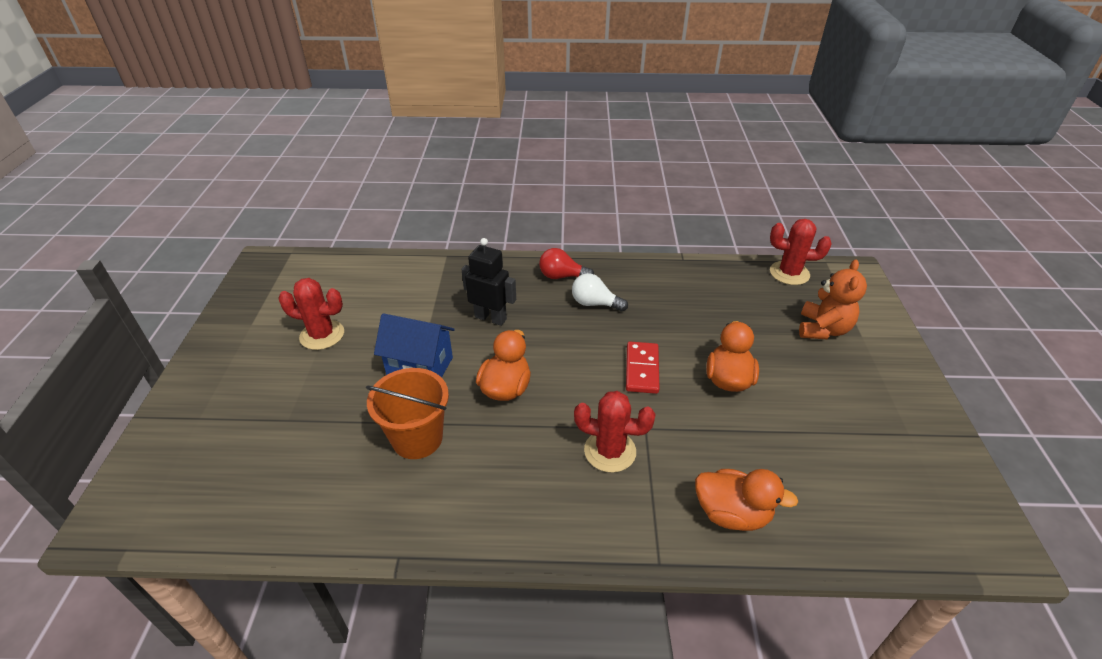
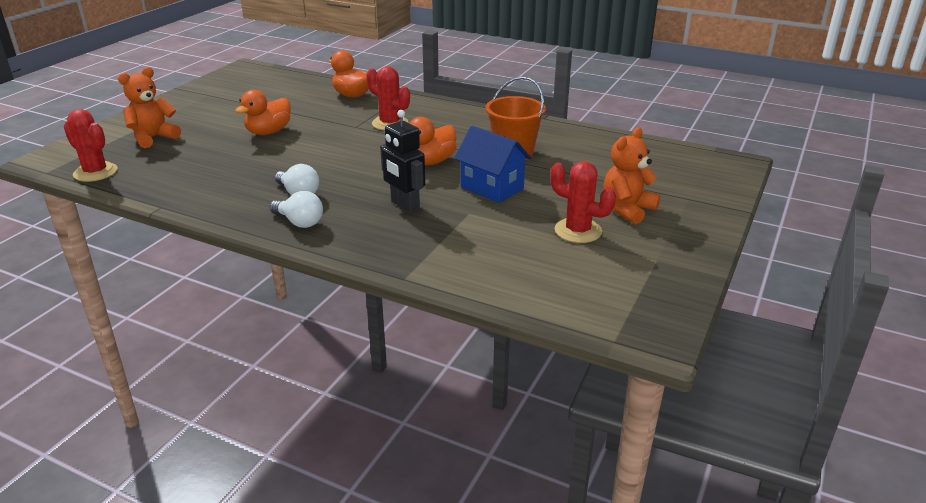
camera: 155 degrees left, 10 degrees down
red light bulb [539,248,594,279] -> white light bulb [270,191,323,228]
red domino [626,342,660,394] -> none
none -> orange teddy bear [603,127,660,224]

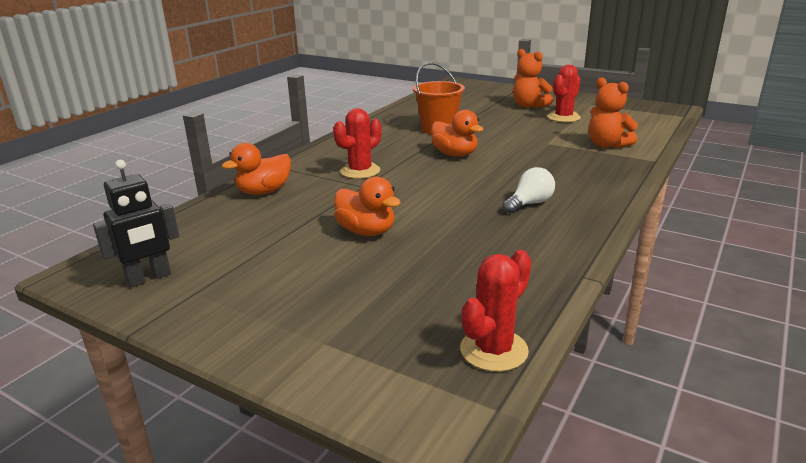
camera: 85 degrees left, 5 degrees down
orange teddy bear [118,67,181,148] -> orange teddy bear moved to [589,78,638,149]
white light bulb [270,191,323,228] -> none
black robot [380,110,425,213] -> black robot moved to [93,160,179,288]
blue house [454,126,531,203] -> none

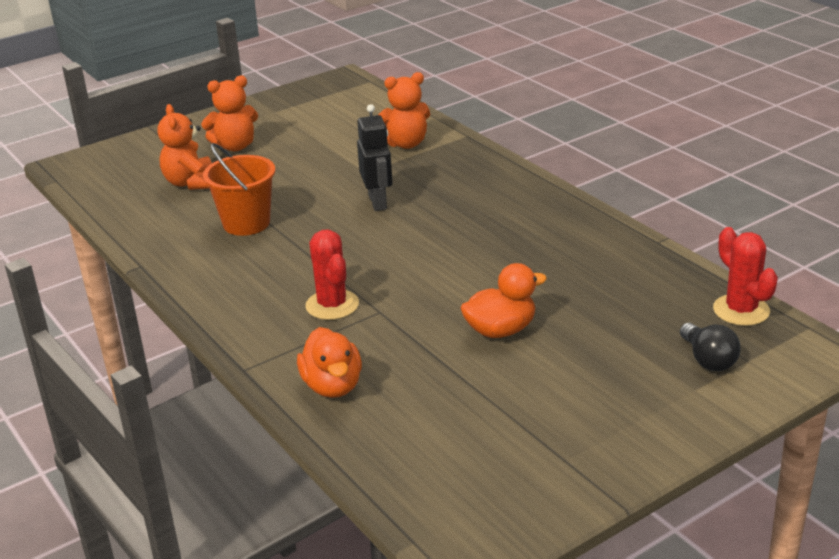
camera: 65 degrees left, 5 degrees up
black robot [93,160,179,288] -> black robot moved to [357,104,393,211]
orange duck [431,110,484,157] -> none
white light bulb [503,167,555,214] -> none
red cactus [547,65,581,122] -> none
none -> orange teddy bear [158,104,212,190]
none -> black light bulb [680,323,741,371]

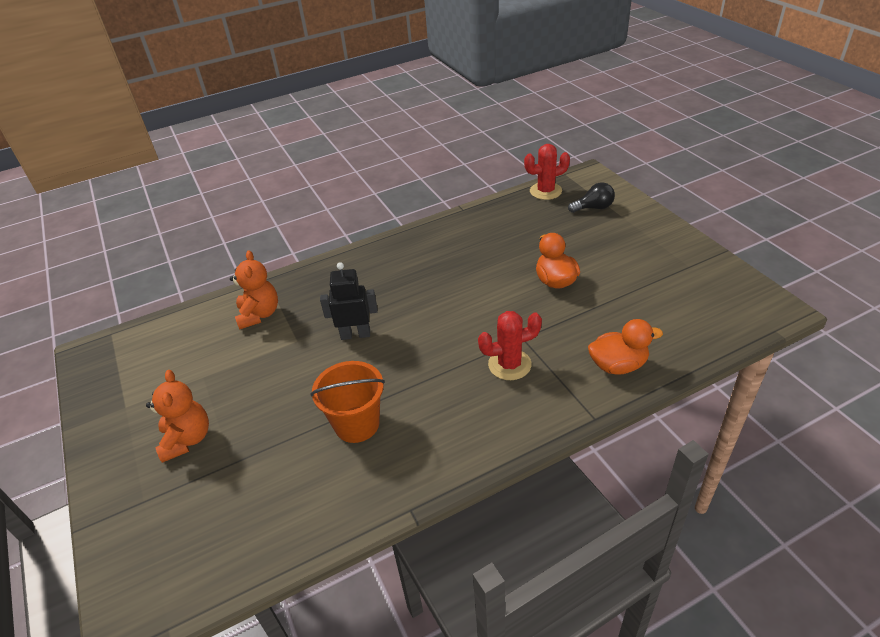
camera: 80 degrees left, 10 degrees up
orange teddy bear [158,104,212,190] -> none

